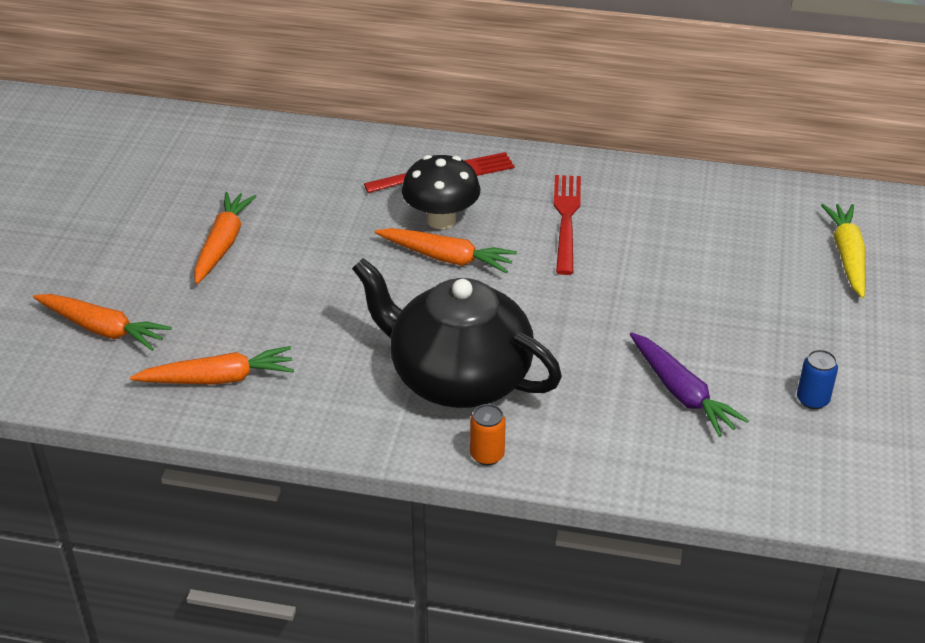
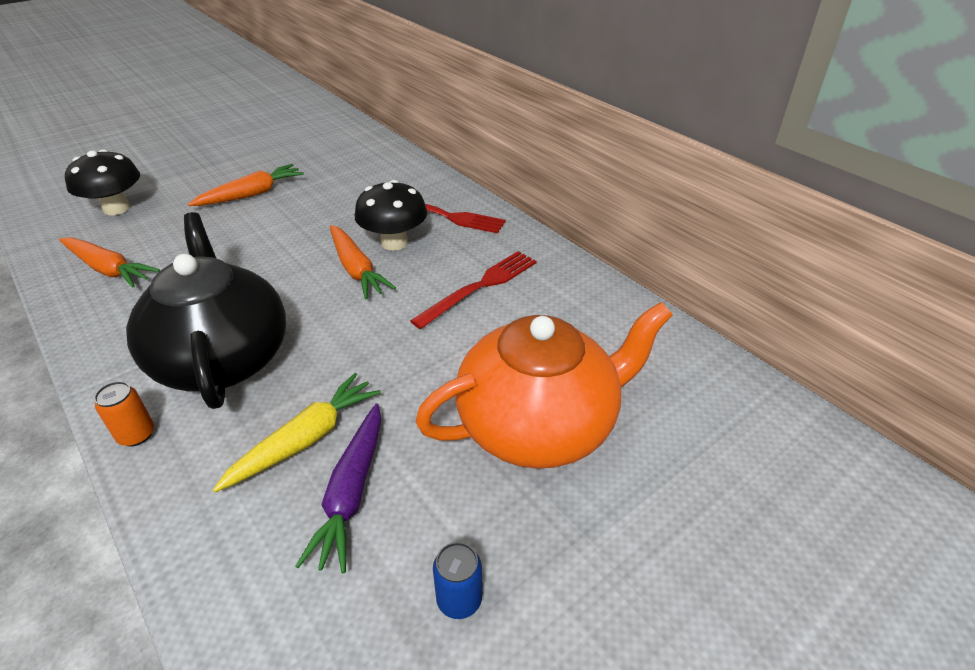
camera: 40 degrees right, 0 degrees up
orange carrot [33,294,172,351] -> black mushroom [65,149,140,215]
yellow carrot [821,204,865,298] -> yellow carrot moved to [213,373,381,492]
none -> orange teapot [415,302,673,469]

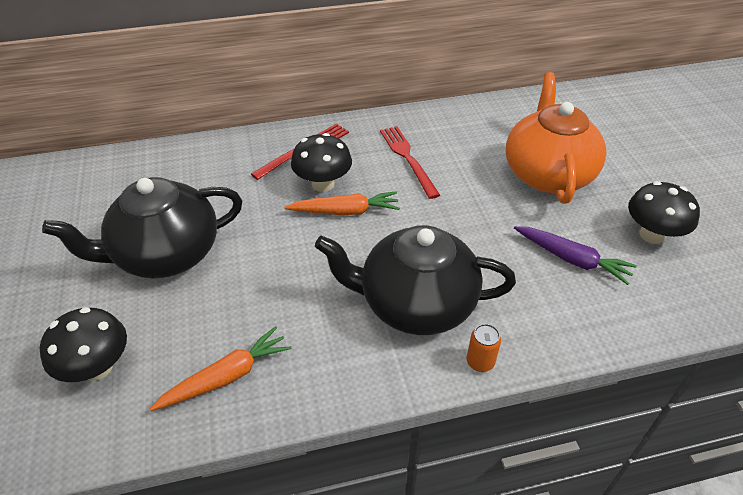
camera: 65 degrees left, 5 degrees up
orange carrot [188,164,304,206] -> black teapot [42,177,242,279]
yellow carrot [213,373,381,492] -> none
blue can [433,542,482,619] -> black mushroom [628,181,700,244]

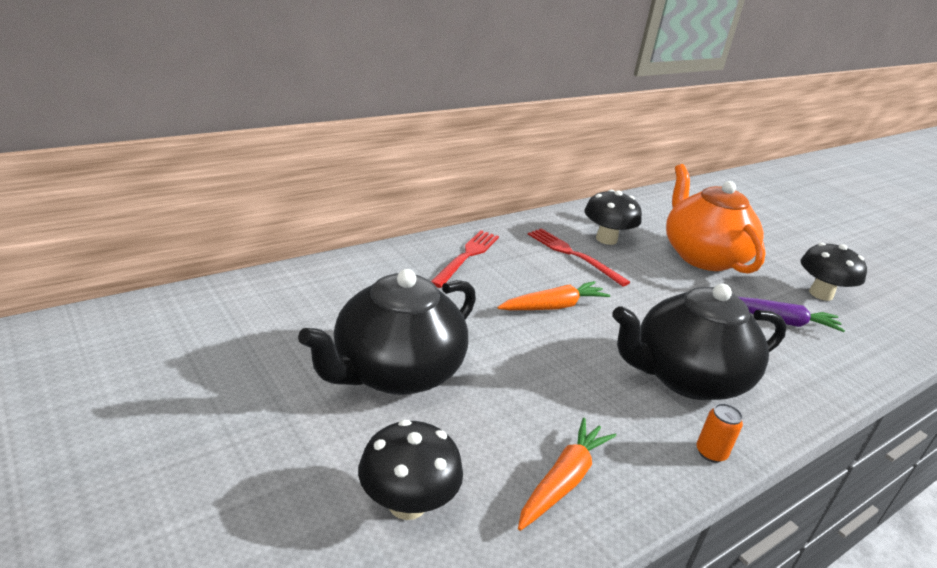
camera: 25 degrees left, 15 degrees down
black mushroom [291,133,352,192] -> black mushroom moved to [584,190,642,245]
orange can [467,324,501,372] -> orange can moved to [697,403,743,463]

